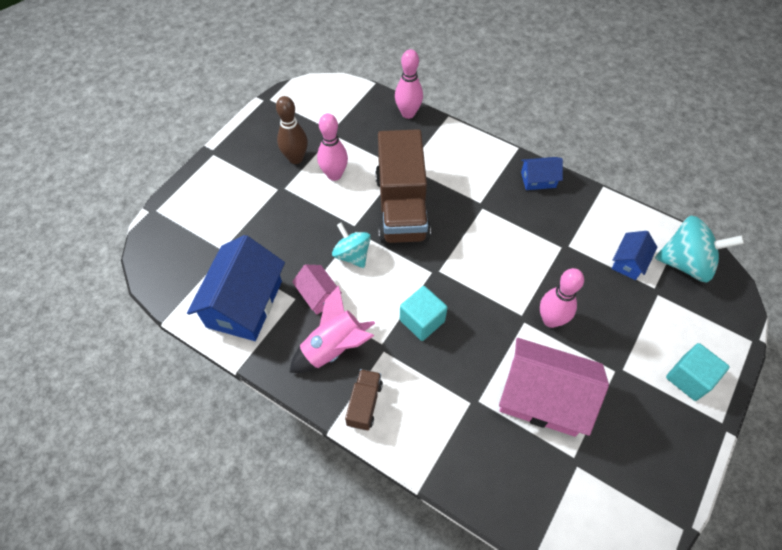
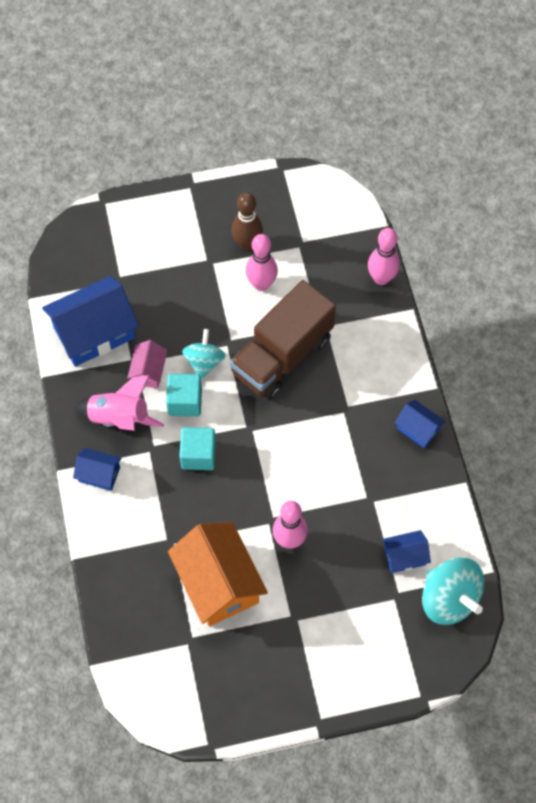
camera: 45 degrees right, 5 degrees up
brown truck [345,369,383,430] -> blue house [73,448,122,491]
pink house [499,338,609,437] -> orange house [168,522,268,626]
turquoise cube [666,343,730,401] -> turquoise cube moved to [166,374,202,416]

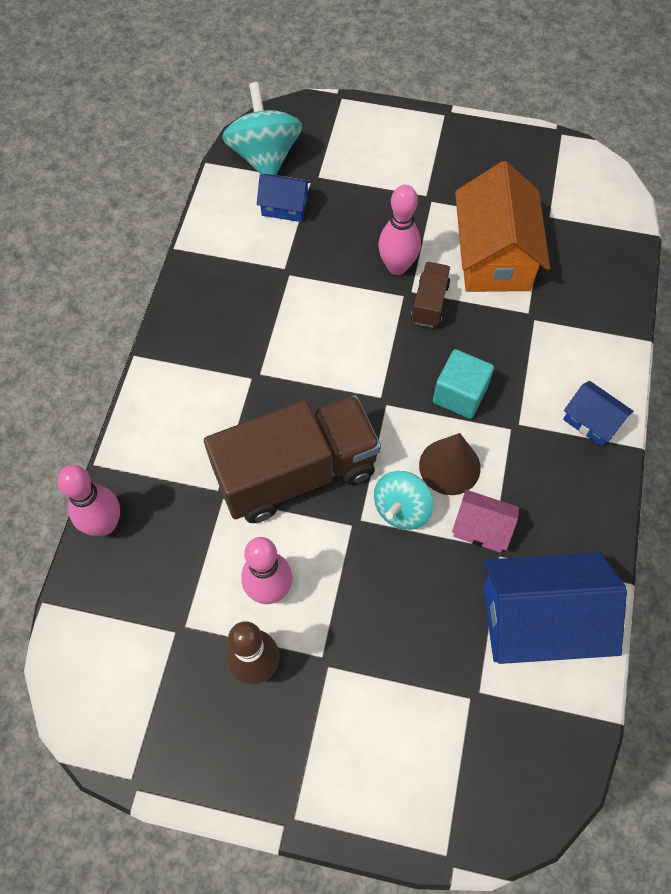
camera: 155 degrees left, 0 degrees up
pink rocket [74,375,164,431] -> none
pink house [127,340,168,388] -> pink house turned 75 degrees clockwise [452,490,519,552]
turquoise cube [166,374,202,416] -> brown cone [419,433,481,495]
blue house [395,399,446,448] -> none
none -> brown truck [411,262,450,328]

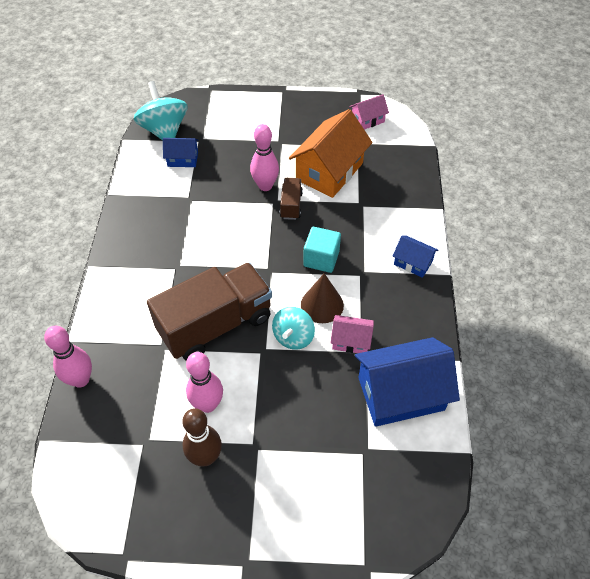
camera: 10 degrees left, 10 degrees down
orange house [455,161,550,292] -> orange house turned 45 degrees clockwise [289,109,372,198]
none -> pink house [349,94,389,130]

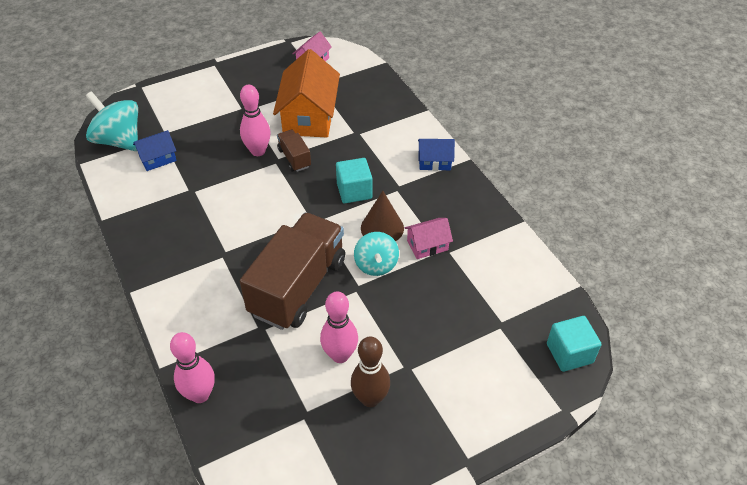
camera: 30 degrees left, 5 degrees down
blue house [355,337,460,427] -> none
none -> turquoise cube [547,316,601,372]

